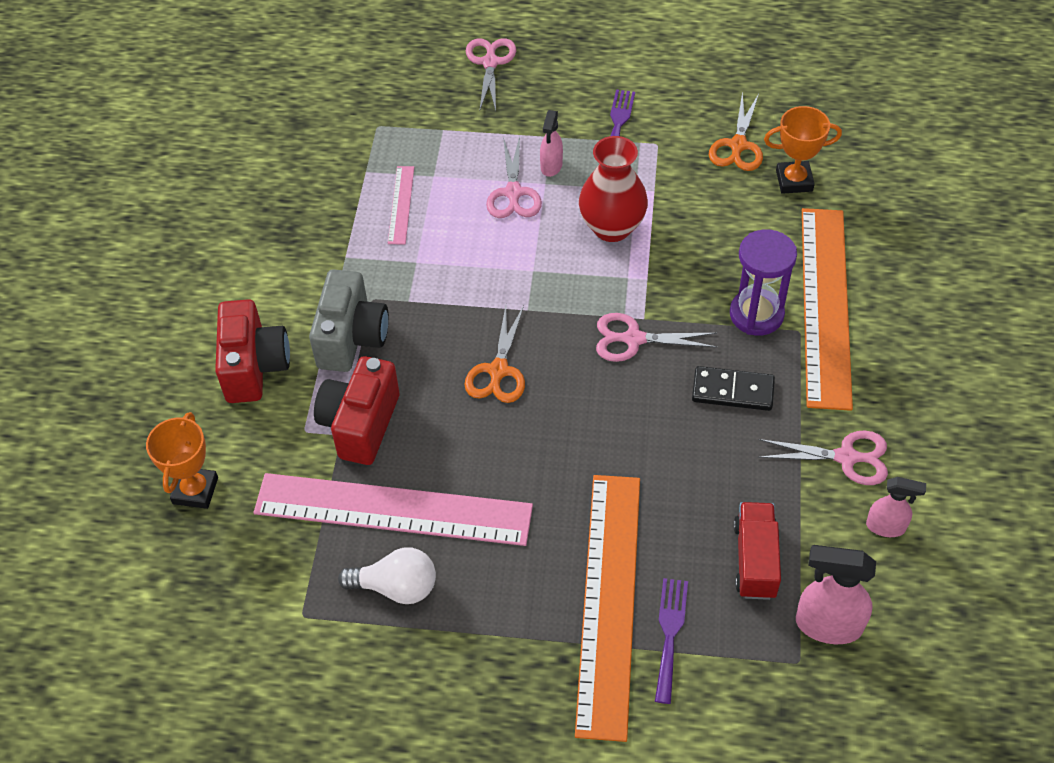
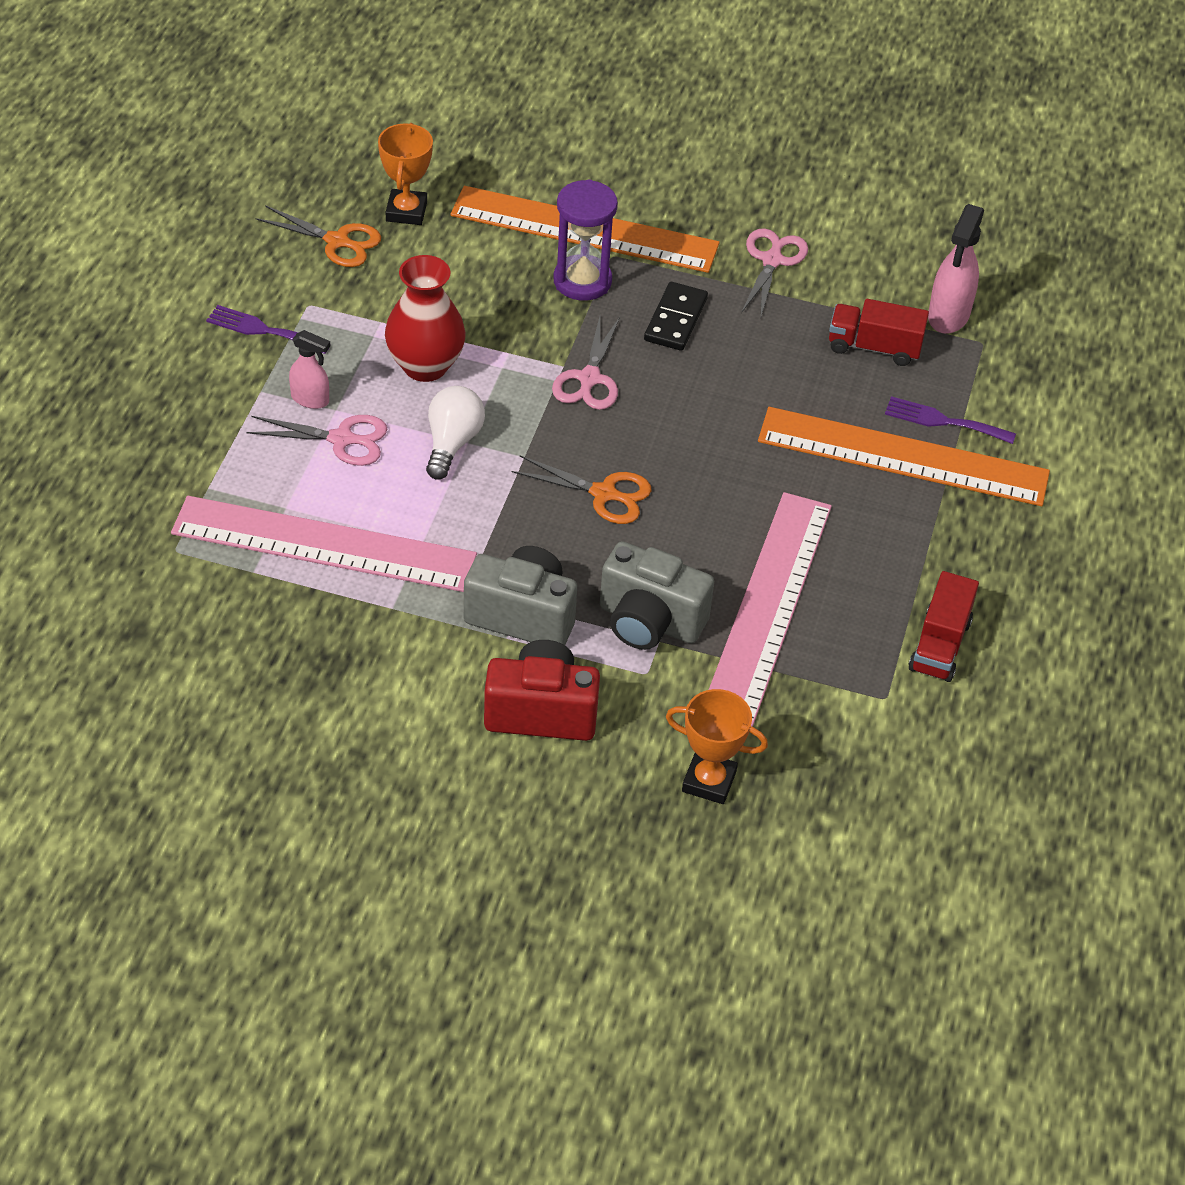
camera: 85 degrees left, 5 degrees down
red camera [314,356,400,465] -> grey camera [600,541,714,650]
white light bulb [338,547,436,604] -> white light bulb moved to [426,386,485,480]
pink ruler [388,166,414,244] -> pink ruler [171,496,477,592], size x2.28
pink scissors [466,38,516,111] -> none
pink spray bottle [866,477,926,537] -> none
none -> red truck [909,571,979,682]

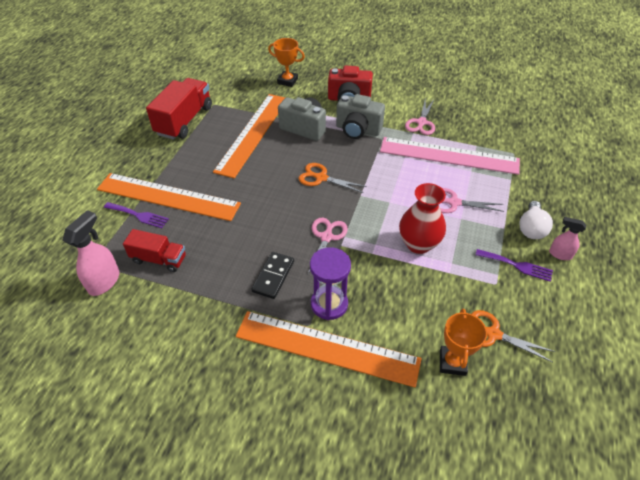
camera: 175 degrees left, 0 degrees up
pink spray bottle [289,330,330,409] -> pink spray bottle moved to [549,217,586,260]
white light bulb [426,386,485,480] -> white light bulb moved to [519,201,553,239]
pink ruler [709,492,832,727] -> orange ruler [213,94,285,178]
pink scissors [741,229,808,316] -> pink scissors moved to [405,100,435,135]
red truck [909,571,979,682] -> red truck [146,78,212,140], size x1.64

